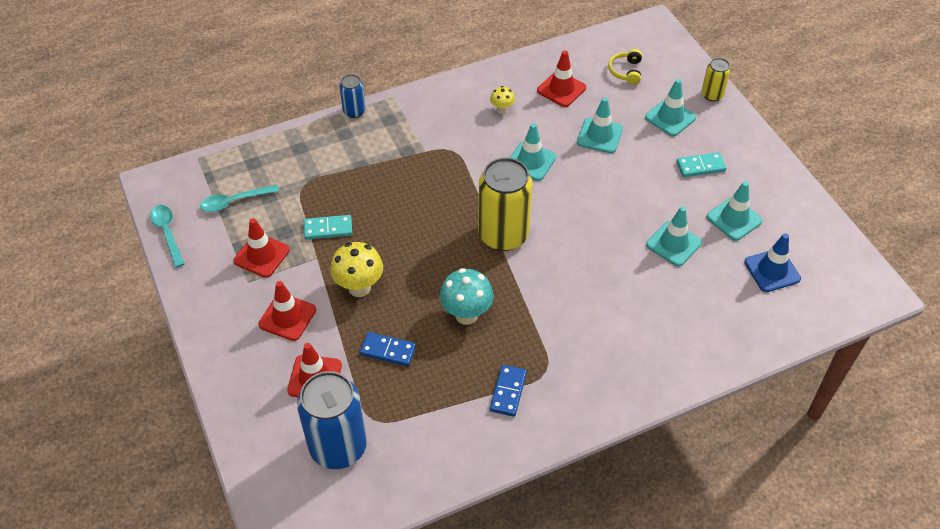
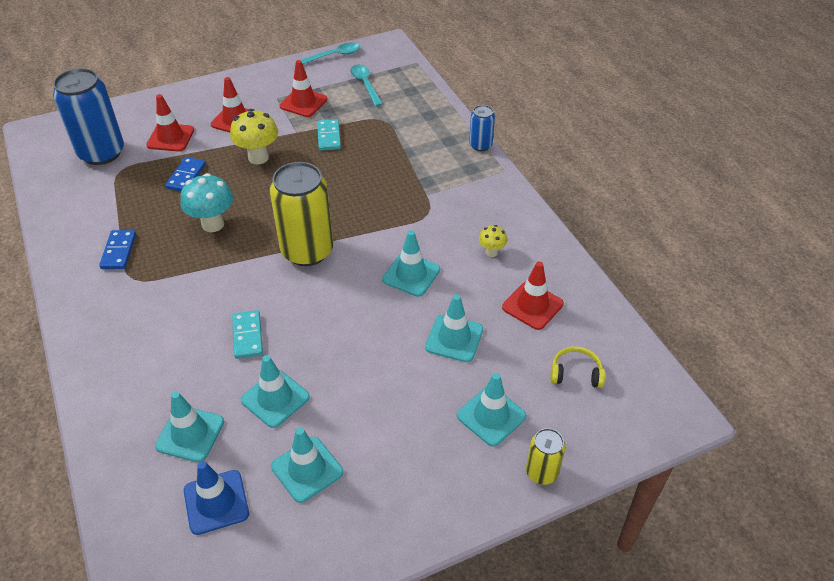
camera: 90 degrees right, 5 degrees down
blue domino [490,365,527,417] -> blue domino turned 75 degrees clockwise [99,230,136,269]
turquoise domino [676,152,726,177] -> turquoise domino moved to [232,310,263,359]
none -> turquoise traffic cone [155,391,224,462]

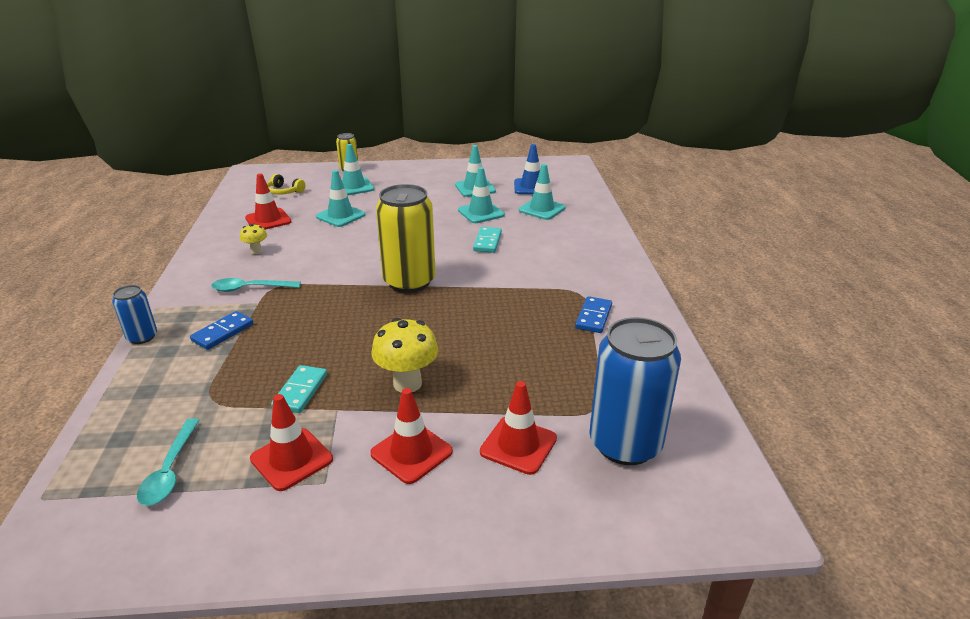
camera: 160 degrees left, 15 degrees down
blue domino [165,157,206,192] -> blue domino moved to [190,311,253,350]
turquoise mushroom [180,173,233,232] -> none
turquoise spoon [301,43,360,64] -> turquoise spoon moved to [211,278,301,292]
turquoise traffic cone [382,230,440,297] -> none

